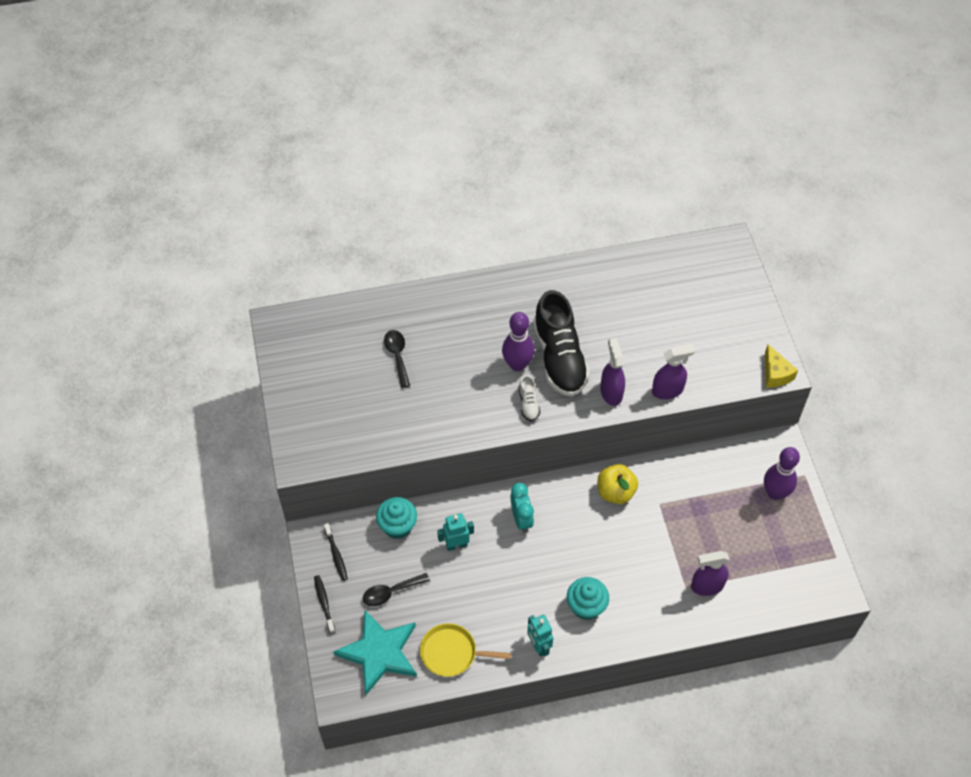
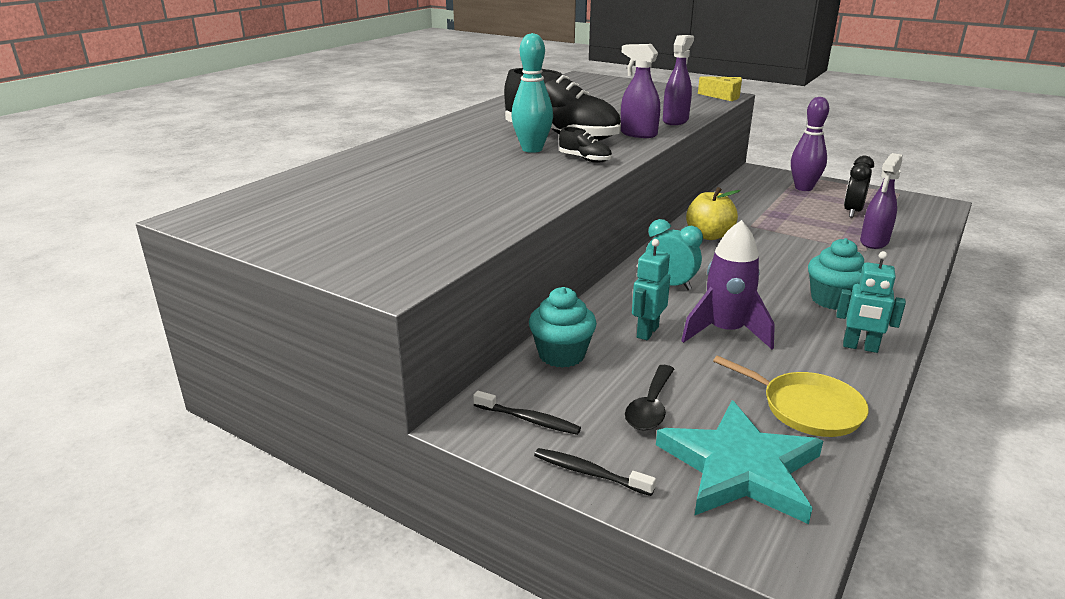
camera: 45 degrees left, 30 degrees down
black spoon [384,330,410,388] -> none
yellow pan [420,623,511,677] -> yellow pan turned 105 degrees counterclockwise [713,355,869,437]
purple bowling pin [502,312,535,371] -> turquoise bowling pin [511,33,553,153]
white shoe [518,375,540,422] -> black shoe [559,127,612,163]
none -> purple rocket [681,220,775,349]
none -> black clock [844,156,874,218]

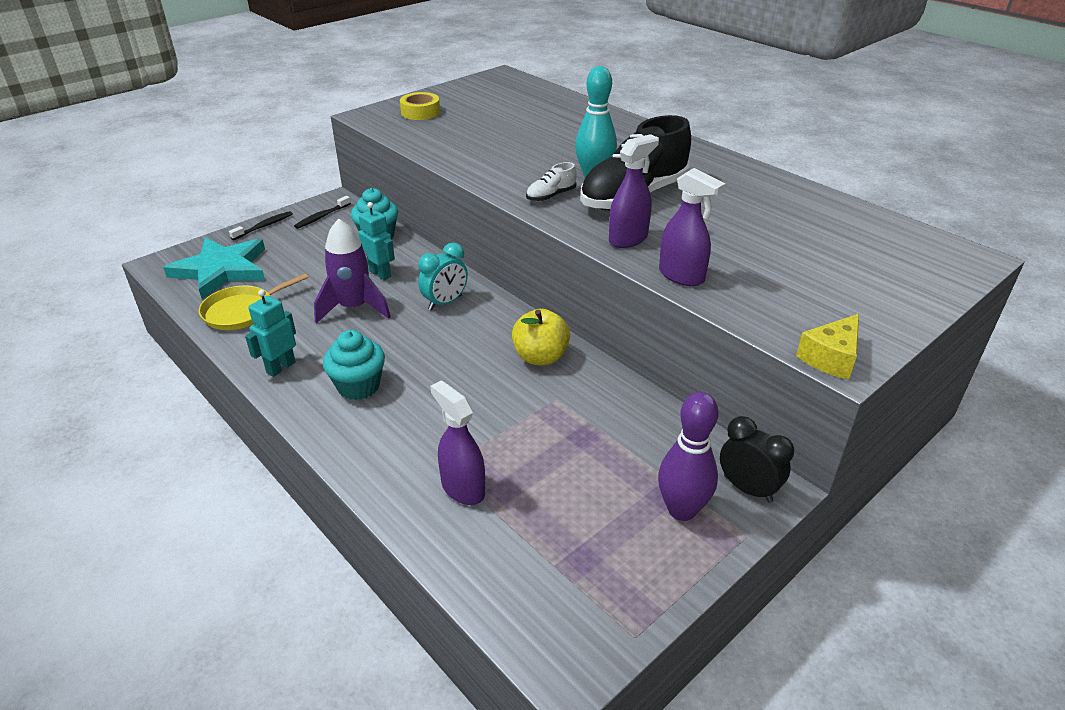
camera: 105 degrees right, 10 degrees up
black shoe [559,127,612,163] -> white shoe [526,162,577,202]
black spoon [625,365,674,431] -> none
black clock [844,156,874,218] -> black clock moved to [720,416,794,503]
none -> yellow tape [400,92,440,120]

